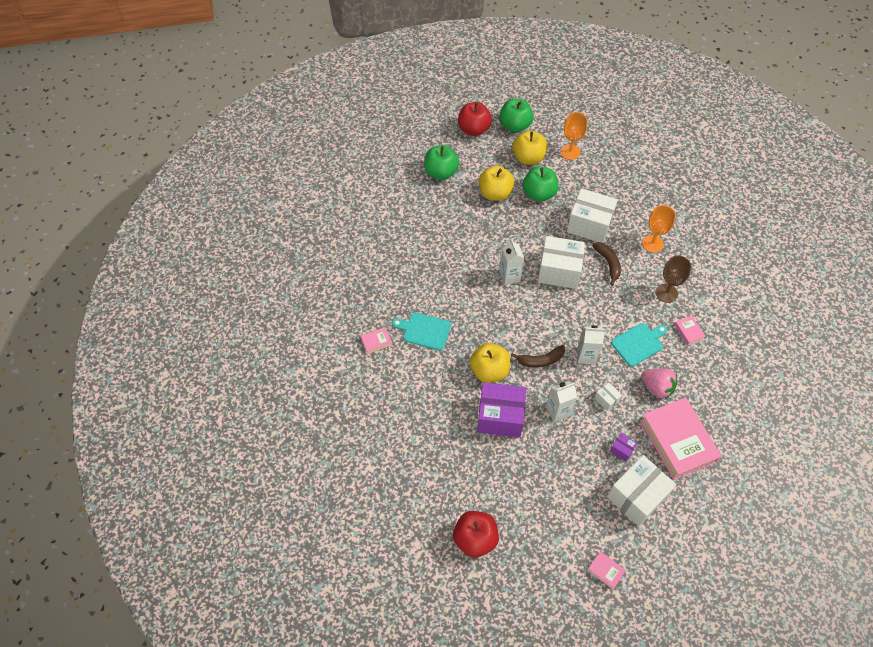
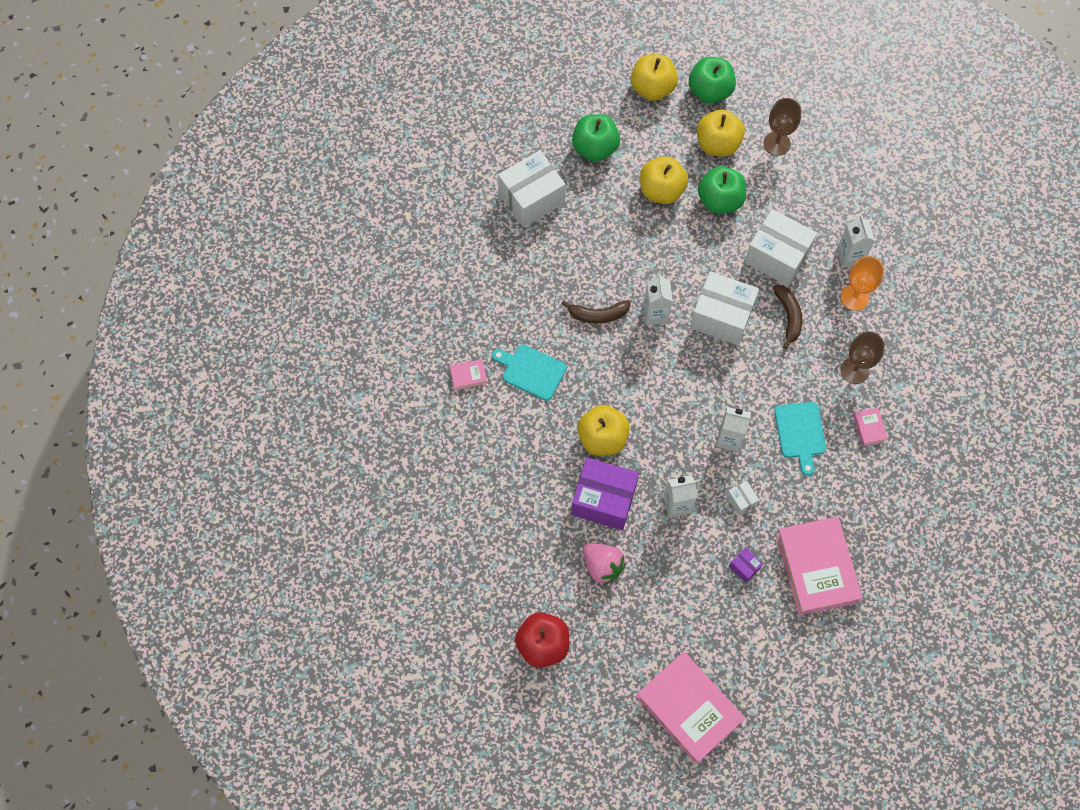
camera: 10 degrees right, 10 degrees up
red apple [458,102,492,136] -> yellow apple [631,54,678,101]
brown banana [511,345,565,368] -> brown banana moved to [561,300,631,323]
orange goblet [560,112,587,160] -> brown goblet [763,98,802,156]
pink book [588,551,626,589] -> pink book [636,652,745,764], size x2.43
white box [607,455,676,526] -> white box moved to [498,150,566,227]
turquoise cutting board [611,323,667,367] -> turquoise cutting board turned 105 degrees clockwise [774,402,826,476]
pink strawberry [641,368,677,399] -> pink strawberry moved to [583,543,626,586]
none -> white carton [837,215,875,268]

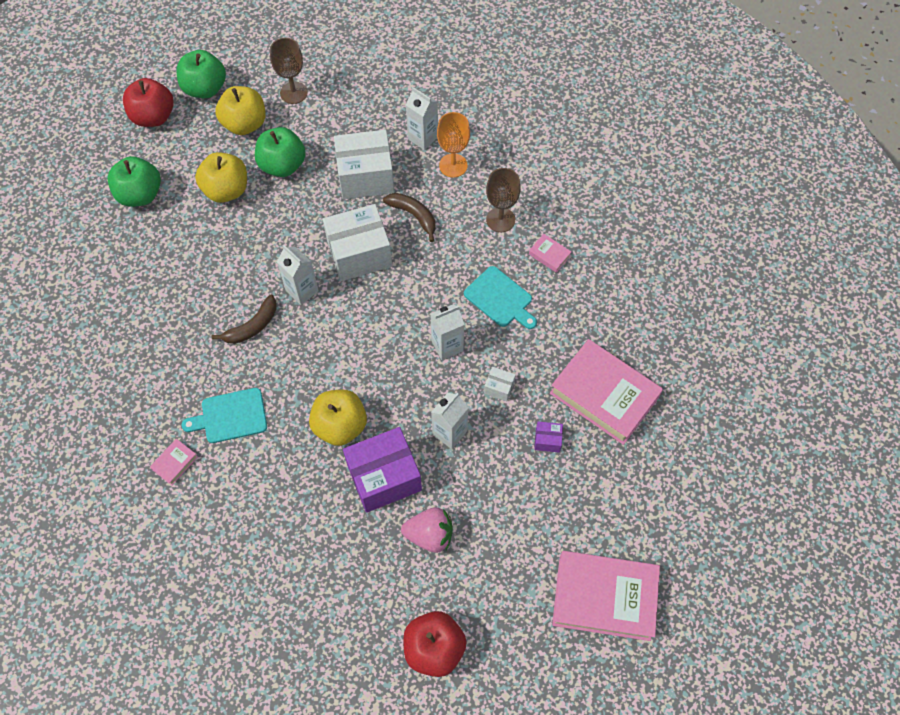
camera: 40 degrees left, 5 degrees down
white box [498,150,566,227] -> none
yellow apple [631,54,678,101] -> red apple [123,78,174,127]

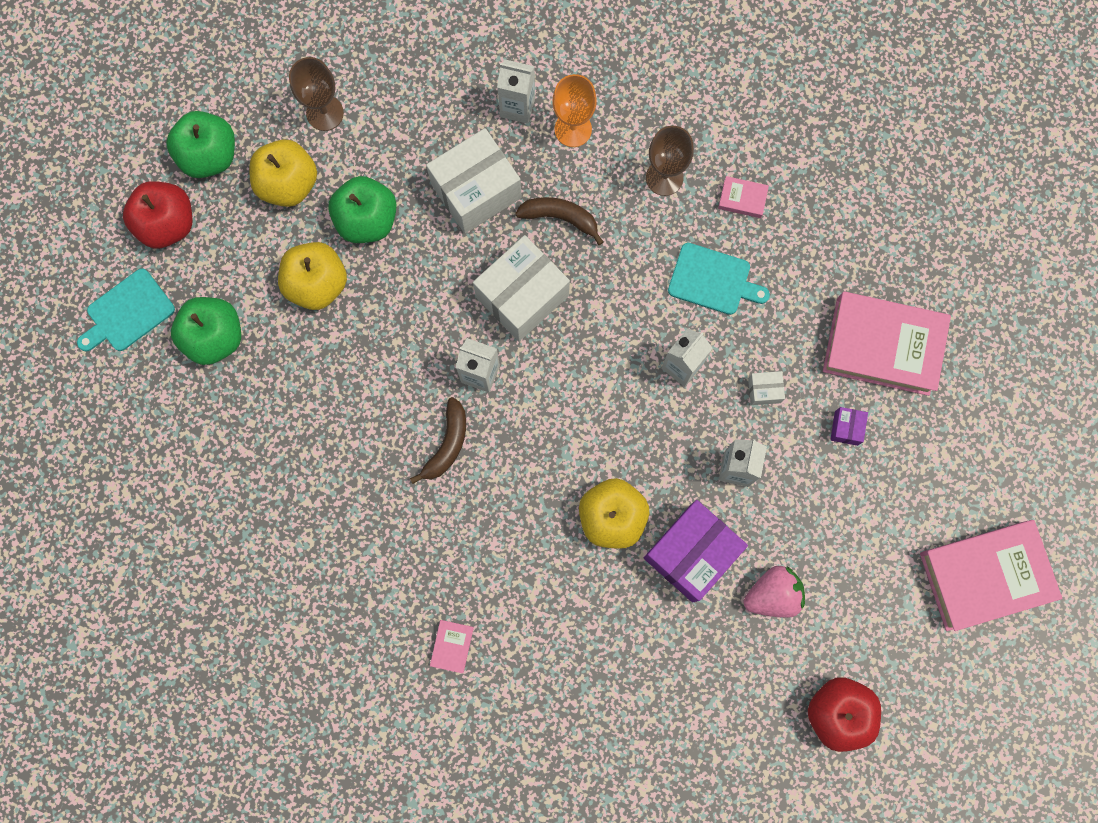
camera: 25 degrees left, 15 degrees up
turquoise cutting board [181,388,267,443] -> turquoise cutting board moved to [77,268,175,352]
purple box [534,421,563,453] -> purple box turned 60 degrees counterclockwise [830,407,868,446]

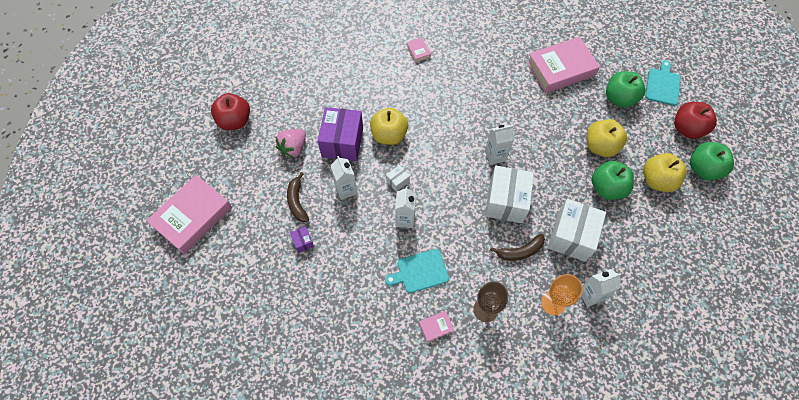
camera: 145 degrees right, 15 degrees down
brown goblet [289,57,344,131] -> none
brown banana [410,397,466,484] -> brown banana moved to [287,172,309,222]
white box [748,371,785,405] -> white box moved to [386,165,410,192]
pink book [823,292,951,396] -> pink book moved to [526,37,600,93]

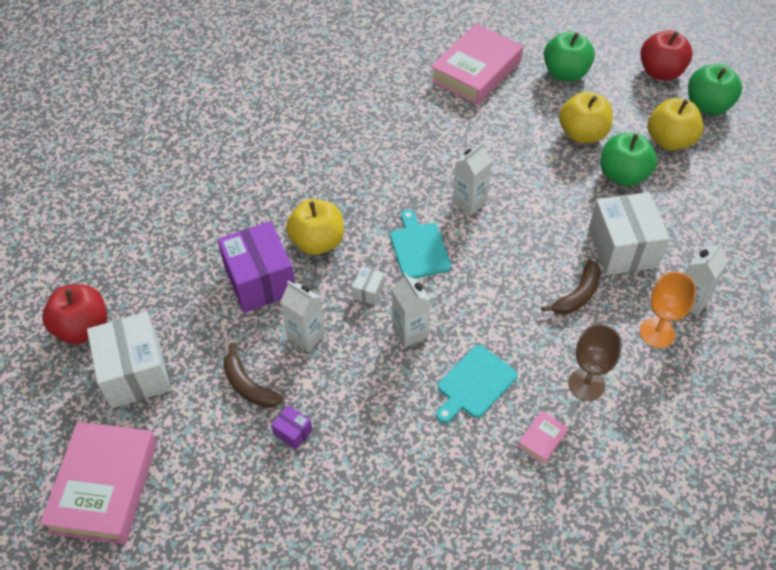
camera: 30 degrees left, 10 degrees down
pink strawberry [276,129,306,158] -> none
pink book [406,37,431,63] -> none
white box [485,166,534,223] -> white box moved to [87,312,171,408]
turquoise cutting board [645,60,680,106] -> turquoise cutting board moved to [390,210,451,279]

